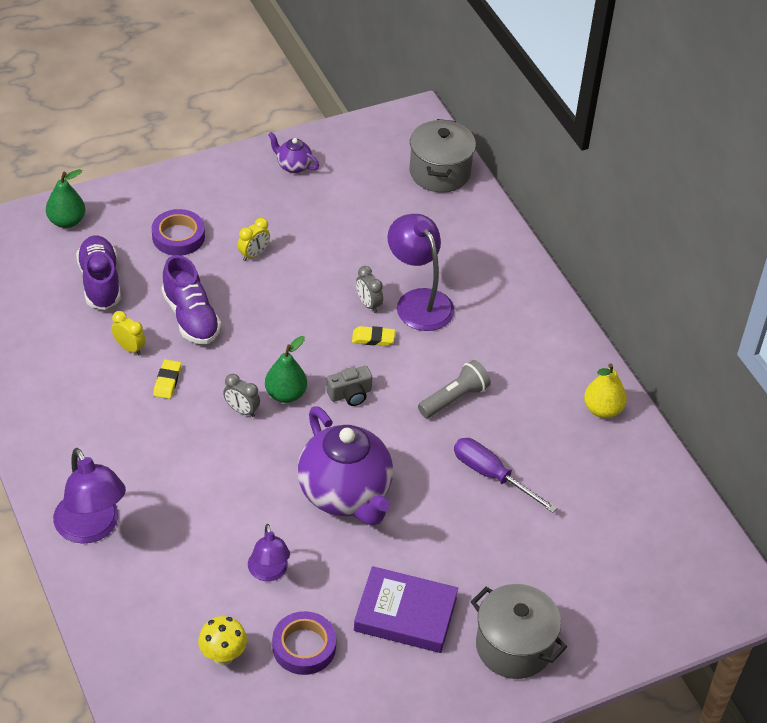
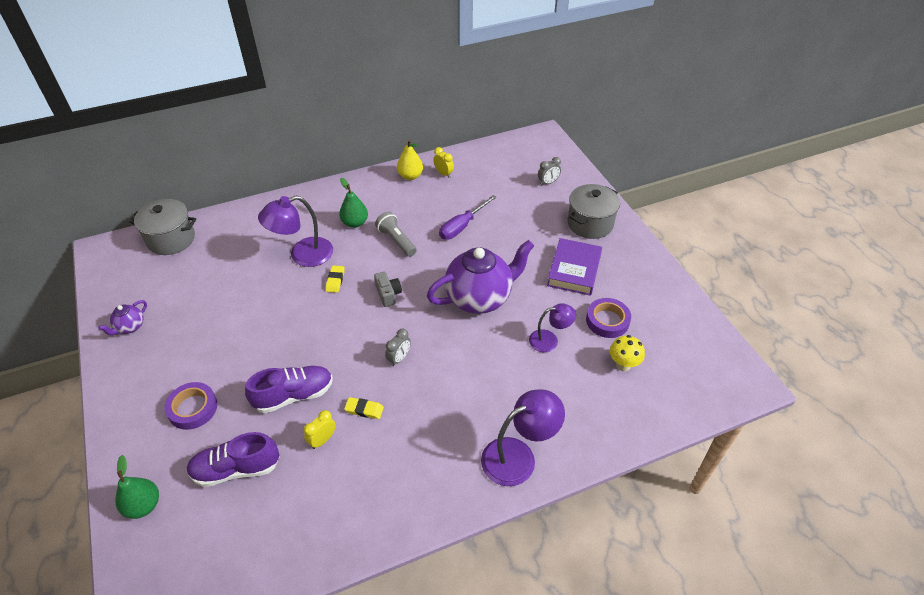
camera: 85 degrees left, 0 degrees up
yellow clock [238,218,270,261] -> yellow clock moved to [433,147,454,178]
green pear [265,336,307,403] -> green pear moved to [339,178,368,228]
grey clock [356,266,383,313] -> grey clock moved to [538,157,561,186]

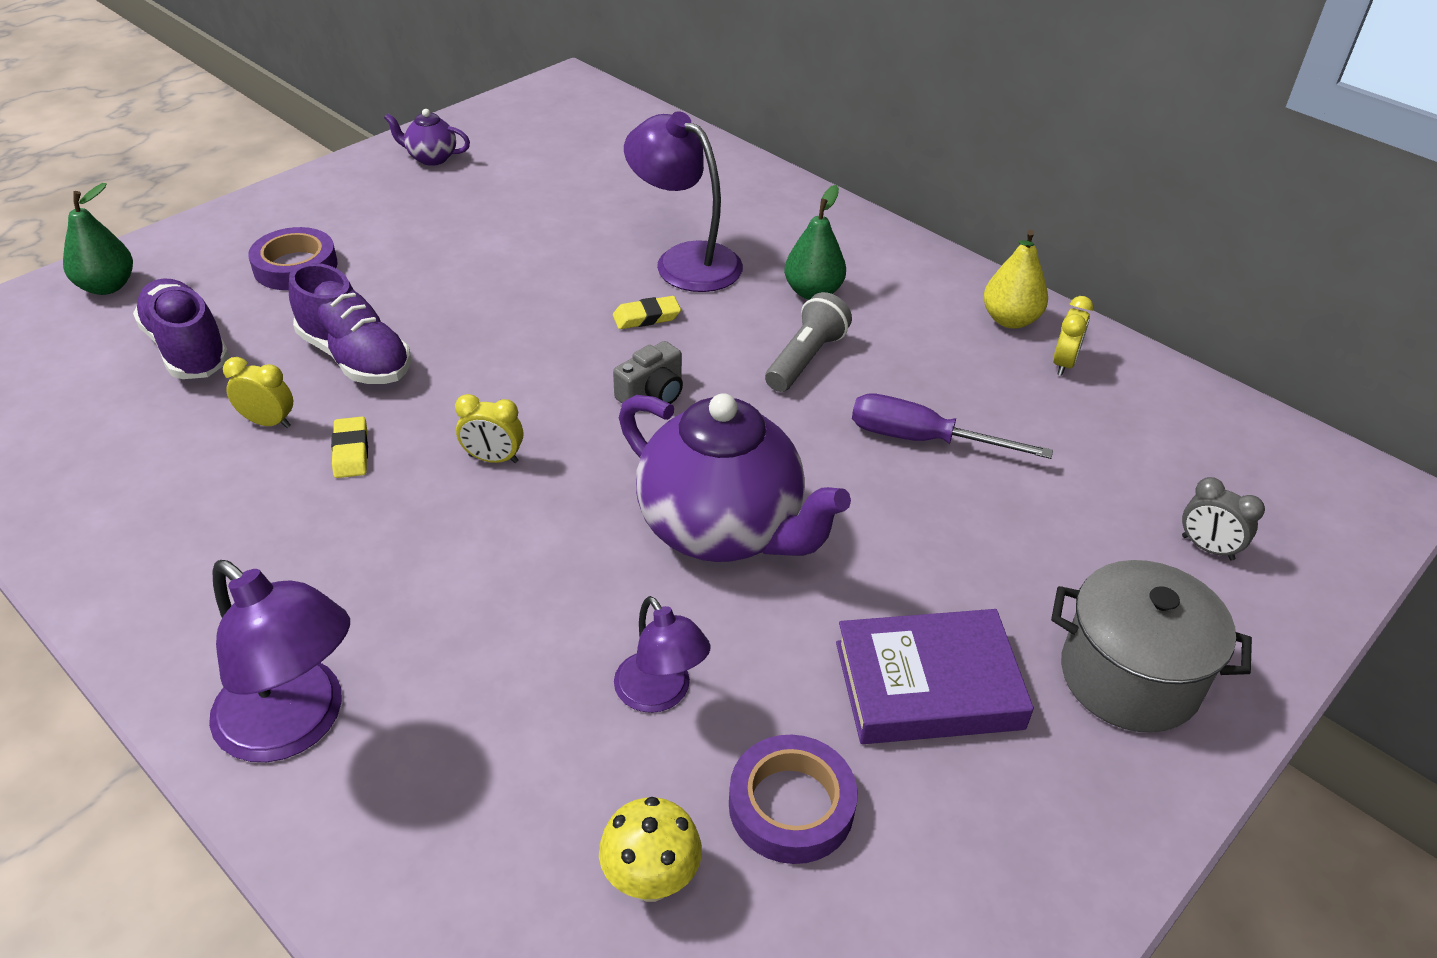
camera: 65 degrees right, 5 degrees down
grey pot [129,199,196,255] -> none
grey clock [385,329,411,366] -> yellow clock [455,394,523,463]

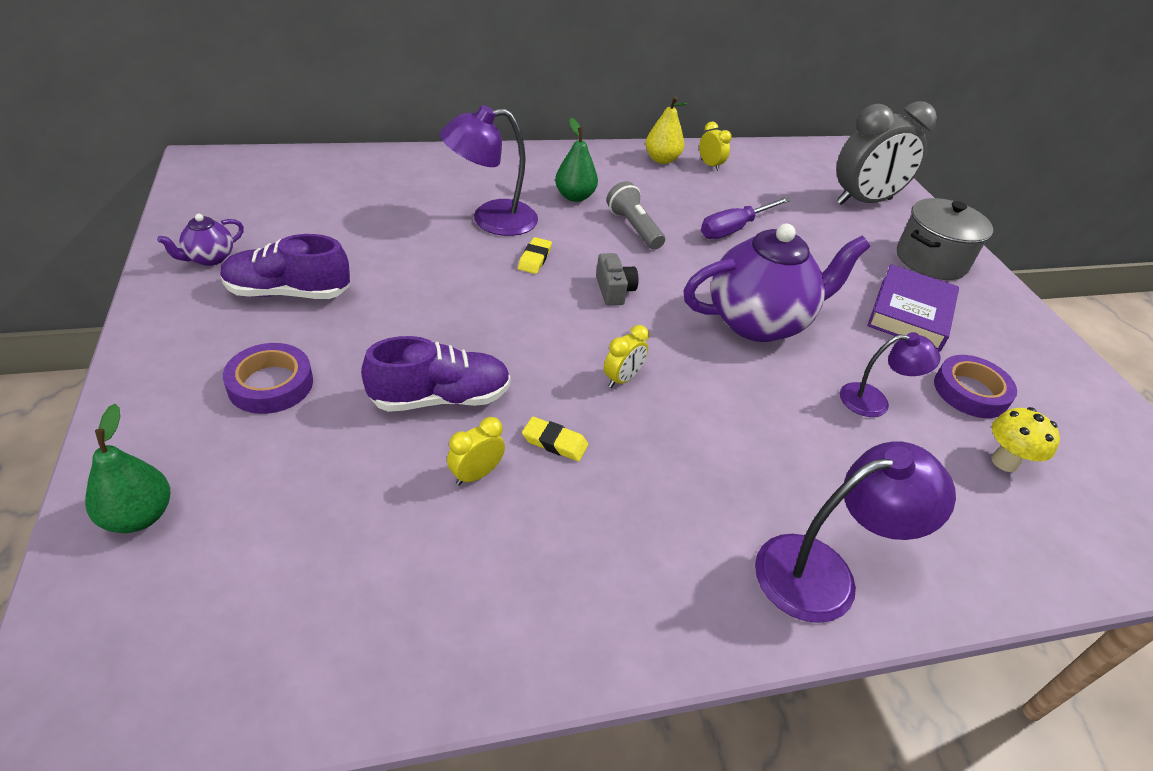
camera: 60 degrees left, 0 degrees up
purple shoe [133,278,230,379] -> purple shoe moved to [221,234,350,299]
grey clock [1182,477,1265,561] -> grey clock [836,101,937,205], size x2.36

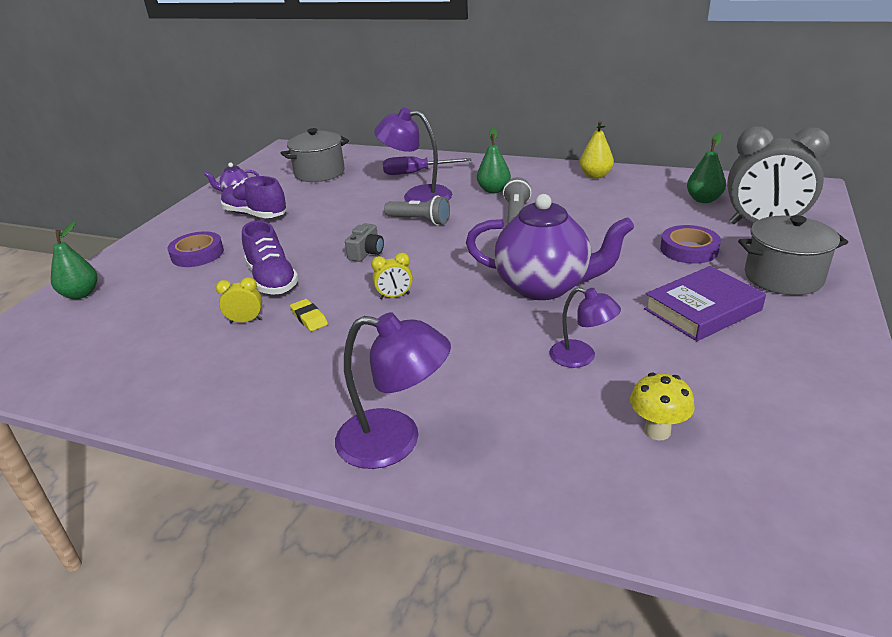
camera: 40 degrees right, 10 degrees down
purple shoe [361,336,511,412] -> purple shoe turned 45 degrees clockwise [242,221,299,295]
yellow eraser [518,237,552,274] -> grey flashlight [384,195,450,225]
grey camera [596,253,639,306] -> grey camera moved to [345,223,384,262]
yellow clock [699,122,732,171] -> none
purple screwdriver [701,197,790,239] -> purple screwdriver moved to [383,156,471,175]
purple tape [934,355,1017,418] -> purple tape moved to [660,225,721,264]
none -> grey pot [281,128,349,182]
none -> green pear [687,133,726,203]

